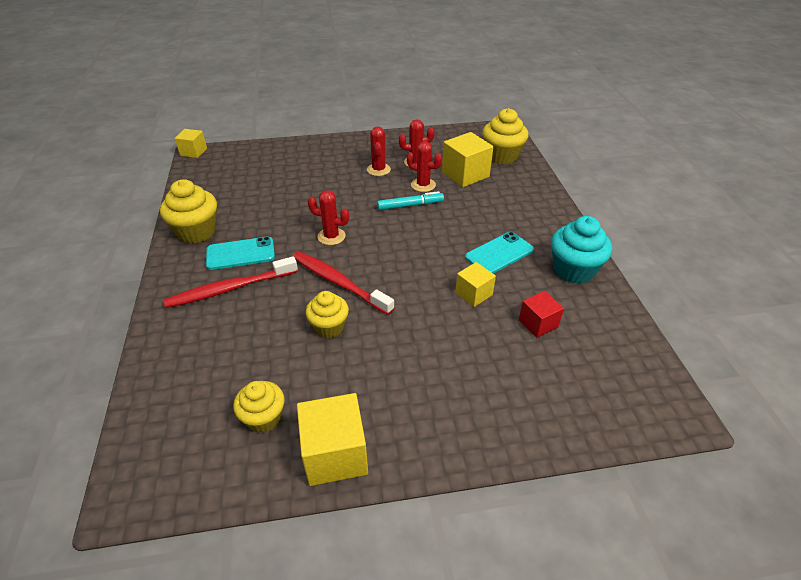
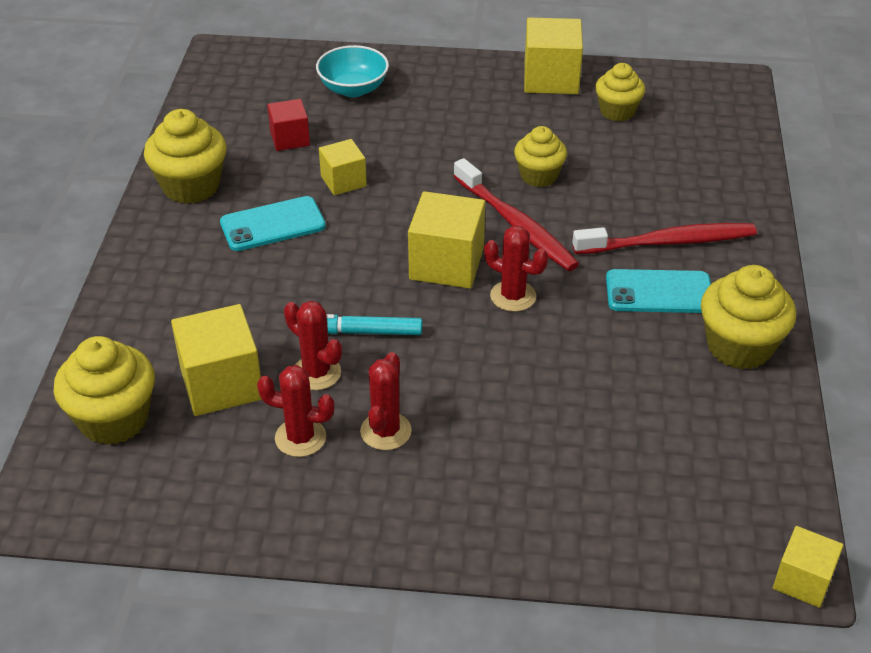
camera: 165 degrees left, 0 degrees up
turquoise cupcake [551,216,612,284] -> yellow cupcake [144,109,227,204]
none -> turquoise bowl [316,45,389,97]
none -> yellow cube [408,191,485,289]

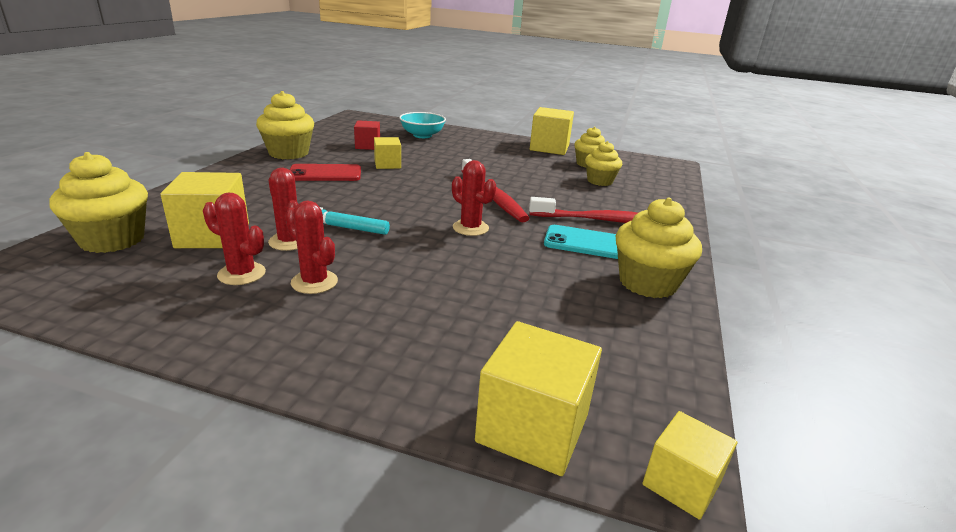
camera: 10 degrees right, 15 degrees down
turquoise phone [220,196,326,251] -> red phone [290,164,361,181]
red cactus [360,352,412,450] -> red cactus turned 75 degrees counterclockwise [285,201,338,294]
yellow cube [408,191,485,289] -> yellow cube moved to [475,321,602,476]
yellow cupcake [514,126,567,187] -> yellow cupcake moved to [585,141,622,186]

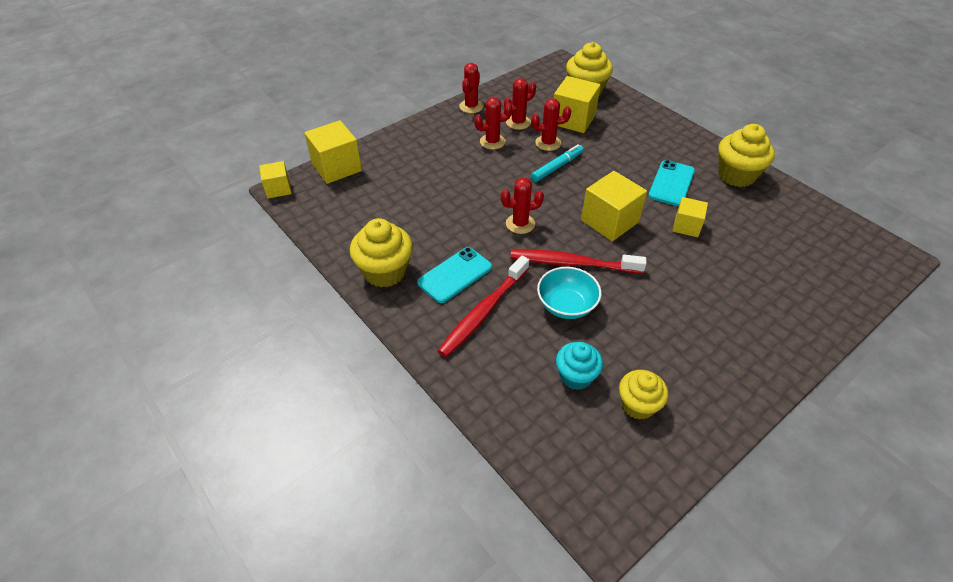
camera: 125 degrees right, 20 degrees up
red phone [290,164,361,181] -> turquoise phone [648,160,695,206]
red cube [354,120,380,150] -> none
turquoise bowl [399,112,446,138] -> turquoise bowl moved to [537,267,601,319]
yellow cube [530,107,574,155] -> yellow cube moved to [581,171,647,241]
yellow cupcake [585,141,622,186] -> turquoise cupcake [556,342,603,390]
none -> red cactus [459,63,484,113]

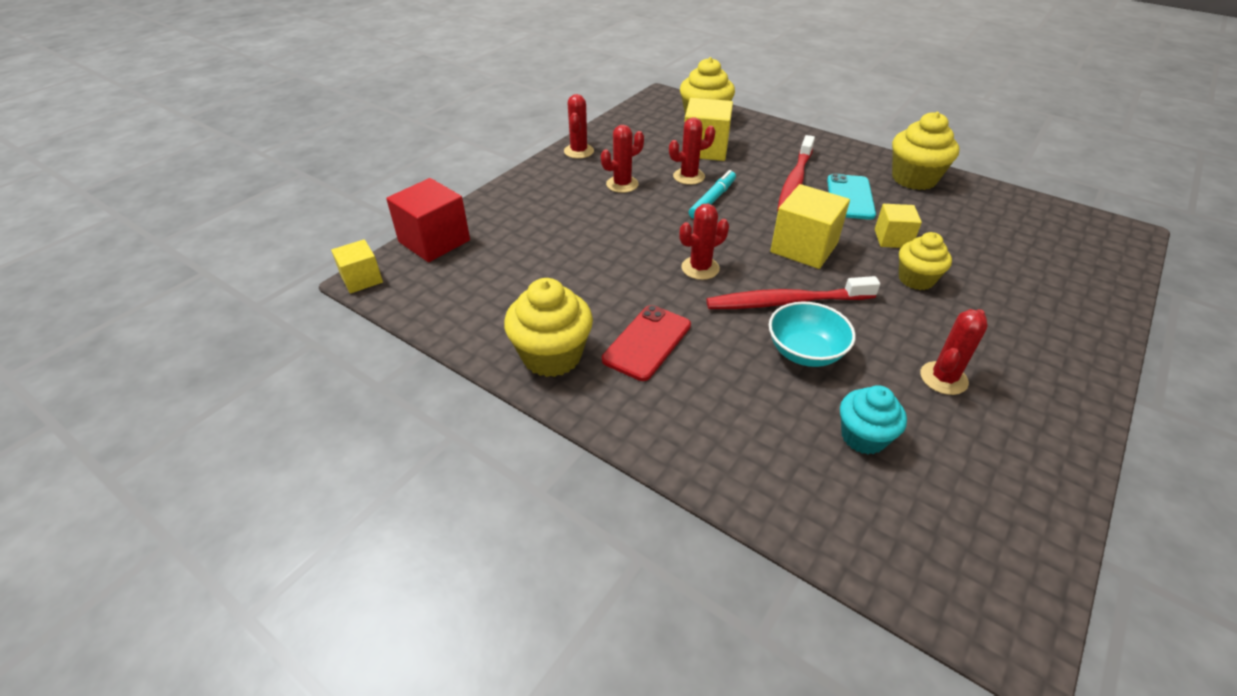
camera: 15 degrees left, 5 degrees down
yellow cube [304,120,362,184] -> red cube [386,178,470,262]
turquoise phone [417,247,492,303] -> red phone [602,305,691,381]
red toothbrush [438,256,529,357] -> red toothbrush moved to [777,135,815,211]
red cactus [504,78,536,130] -> red cactus moved to [920,309,988,395]
yellow cupcake [619,370,668,420] -> yellow cupcake moved to [899,232,952,290]

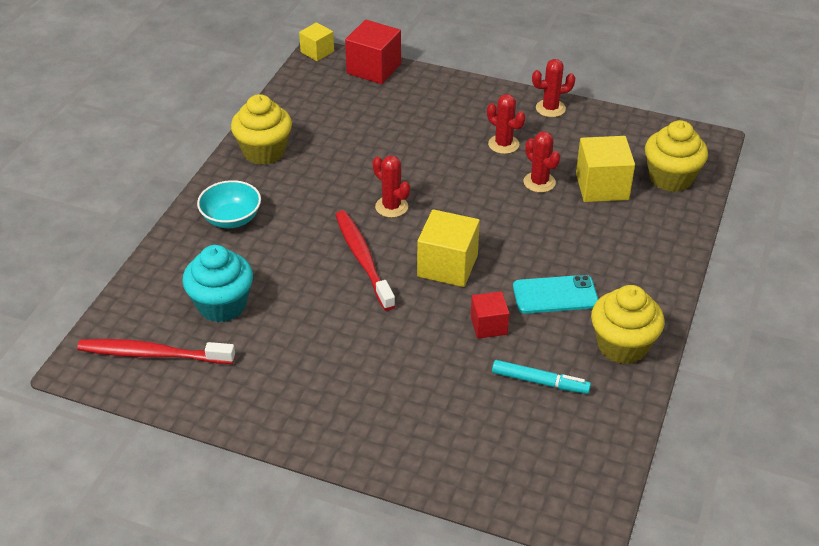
camera: 75 degrees right, 0 degrees up
red phone [602,305,691,381] -> none
turquoise marker [689,170,736,219] -> turquoise marker moved to [492,360,591,394]
turquoise bowl [769,302,856,367] -> turquoise bowl moved to [197,180,261,228]
red toothbrush [777,135,815,211] -> red toothbrush moved to [77,339,235,364]
turquoise cupcake [840,385,907,454] -> turquoise cupcake [182,245,253,322], size x1.52
yellow cube [875,204,922,248] -> red cube [471,291,509,339]
yellow cupcake [899,232,952,290] -> none
red cactus [920,309,988,395] -> none

